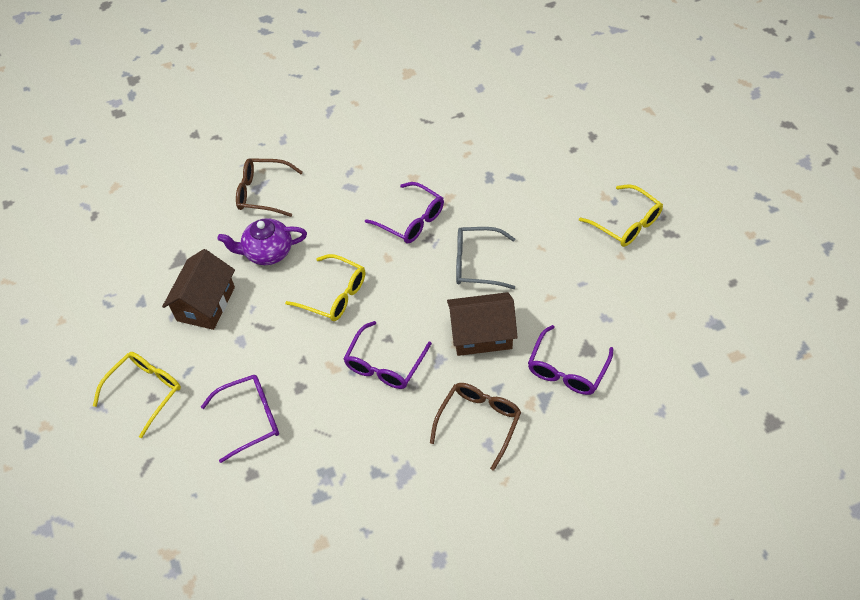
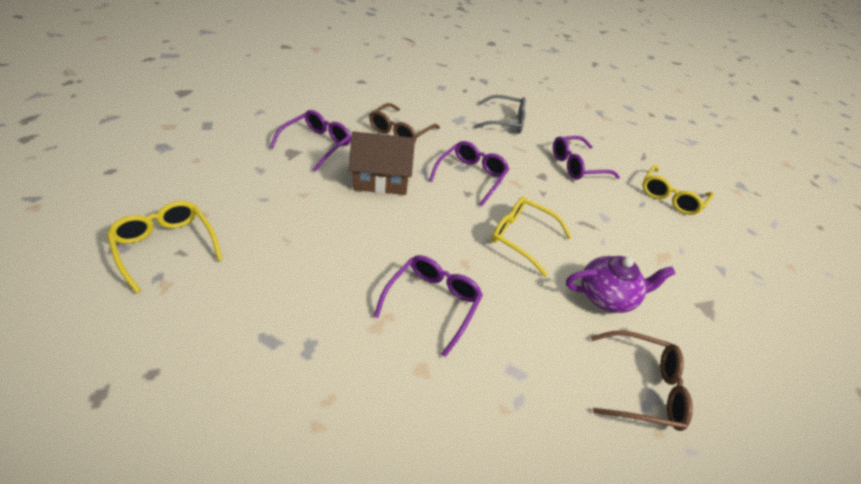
camera: 175 degrees right, 10 degrees down
brown house [162,249,235,330] -> none
purple glasses [365,182,444,244] -> purple glasses turned 75 degrees clockwise [374,255,483,357]
grey glasses [456,227,515,289] -> grey glasses moved to [474,95,526,134]

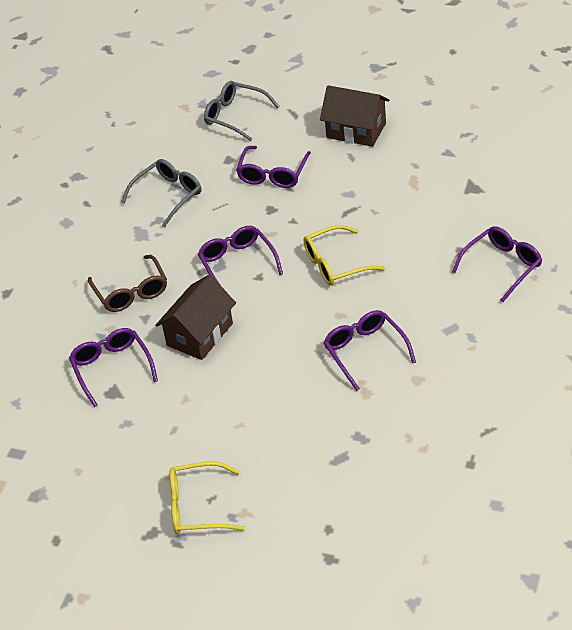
camera: 45 degrees left, 0 degrees up
purple teapot [566,256,676,313] -> none
brown glasses [591,330,693,431] -> purple glasses [452,226,542,302]
yellow glasses [642,165,714,215] -> brown house [320,85,389,147]
none -> grey glasses [204,81,280,141]

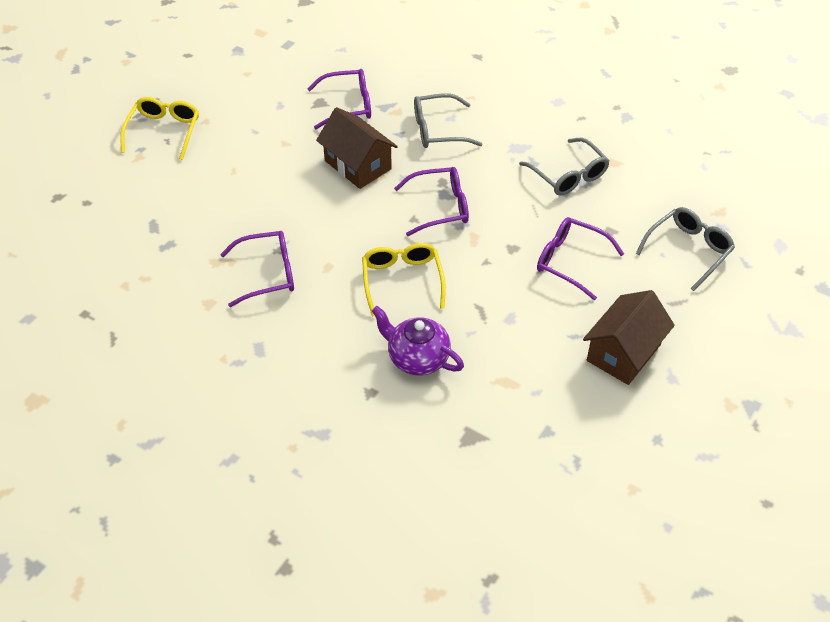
camera: 100 degrees right, 5 degrees up
brown glasses [88,255,167,312] -> grey glasses [414,93,483,148]
purple glasses [452,226,542,302] -> none
none -> purple teapot [372,306,464,376]

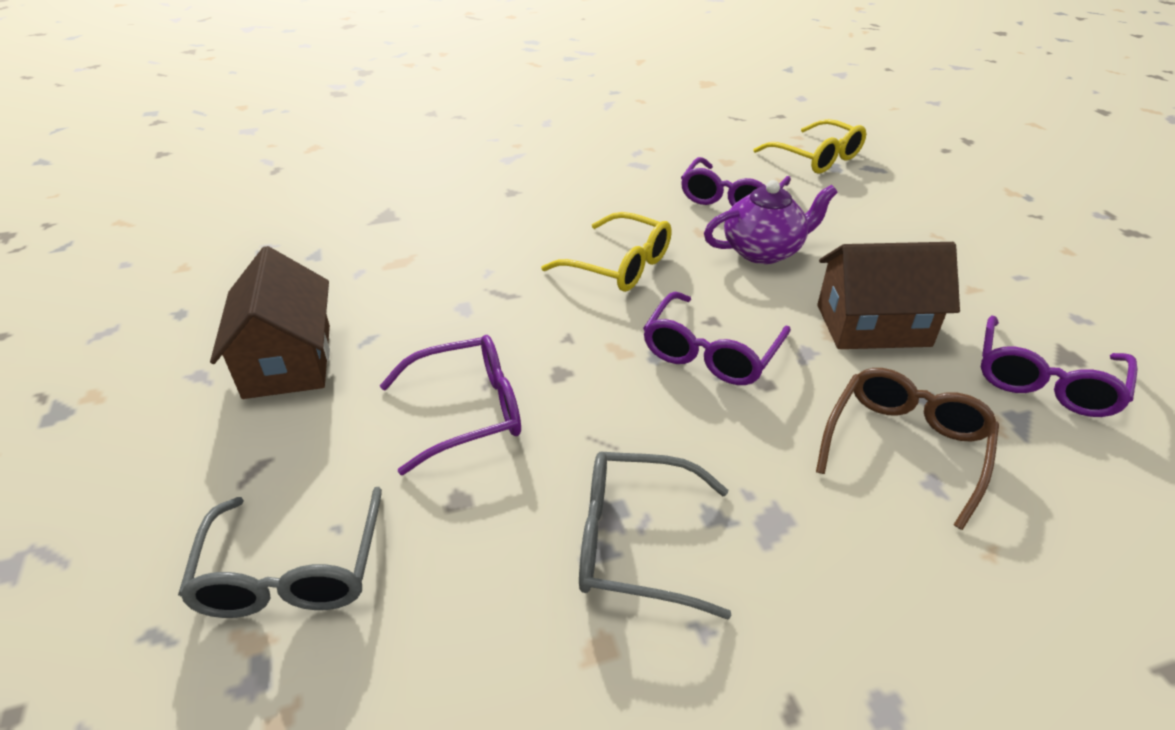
camera: 130 degrees right, 10 degrees down
yellow glasses [120,97,199,160] -> yellow glasses moved to [753,119,866,174]
purple teapot [372,306,464,376] -> purple teapot moved to [704,180,838,264]
grey glasses [414,93,483,148] -> brown glasses [816,368,999,530]

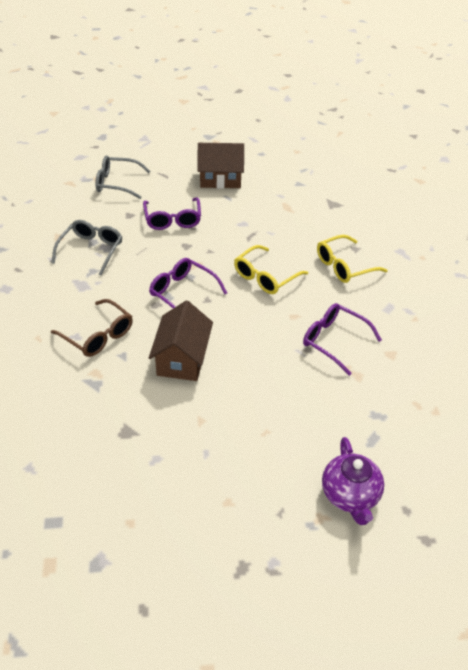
camera: 100 degrees right, 5 degrees up
purple teapot [704,180,838,264] -> purple teapot moved to [322,437,384,525]
yellow glasses [753,119,866,174] -> yellow glasses moved to [317,235,388,283]
purple glasses [981,315,1138,417] -> none

